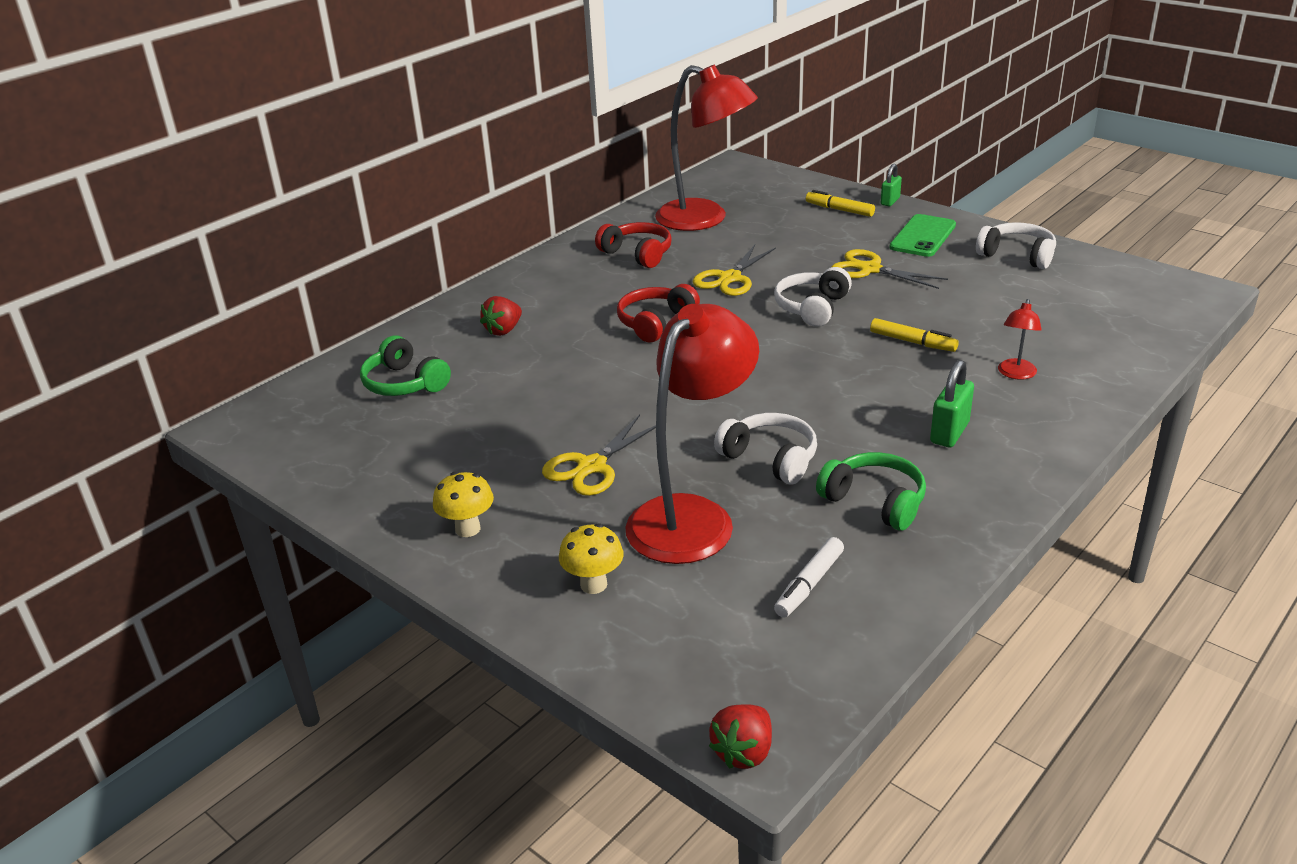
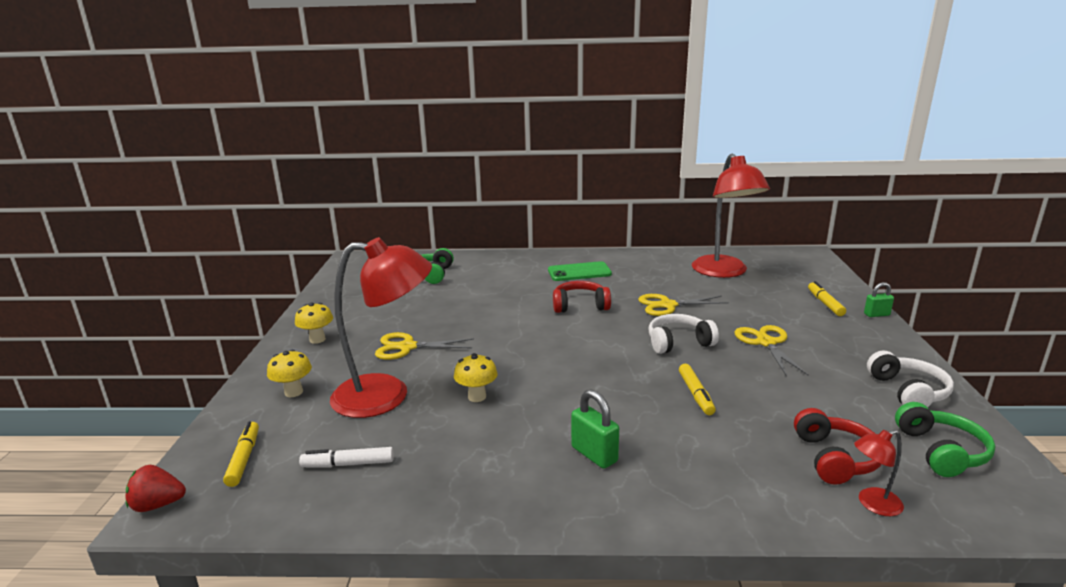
camera: 50 degrees right, 10 degrees down
red strawberry [480,296,522,336] -> none
red headphones [595,222,672,268] -> red headphones moved to [794,408,882,485]
white headphones [714,413,817,484] -> yellow mushroom [454,353,498,402]
green headphones [816,452,926,531] -> green headphones moved to [895,402,996,477]
green phone [889,214,956,257] -> green phone moved to [548,261,612,281]
green padlock [930,360,974,447] -> green padlock turned 60 degrees clockwise [571,389,619,469]
red lamp [998,299,1042,380] -> red lamp moved to [854,430,904,516]
none -> yellow marker [223,421,259,487]

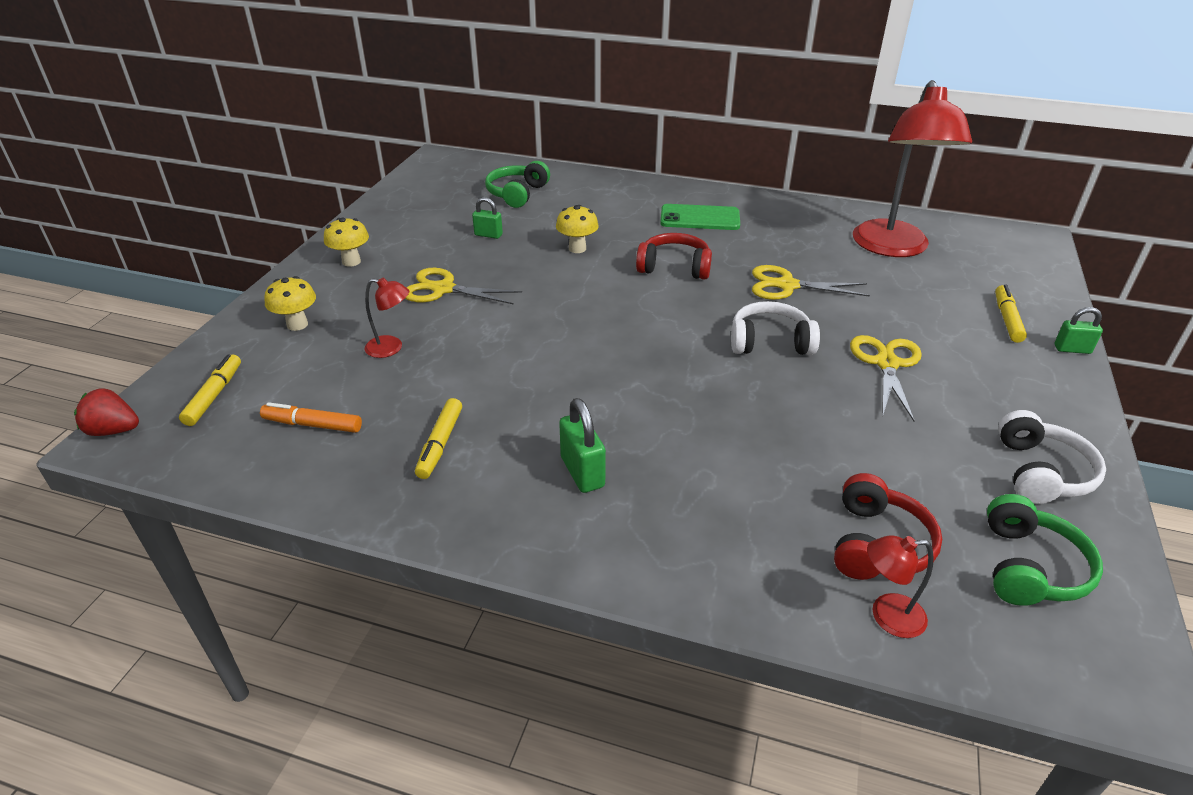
camera: 15 degrees right, 15 degrees up
white marker [299,447,394,468] -> orange marker [260,402,362,433]
red lamp [330,237,432,418] -> red lamp [365,278,409,358], size x0.42
yellow mushroom [454,353,498,402] -> yellow mushroom moved to [556,205,599,253]
yellow marker [679,364,716,415] -> yellow marker moved to [415,398,462,479]
none -> green padlock [472,197,503,239]

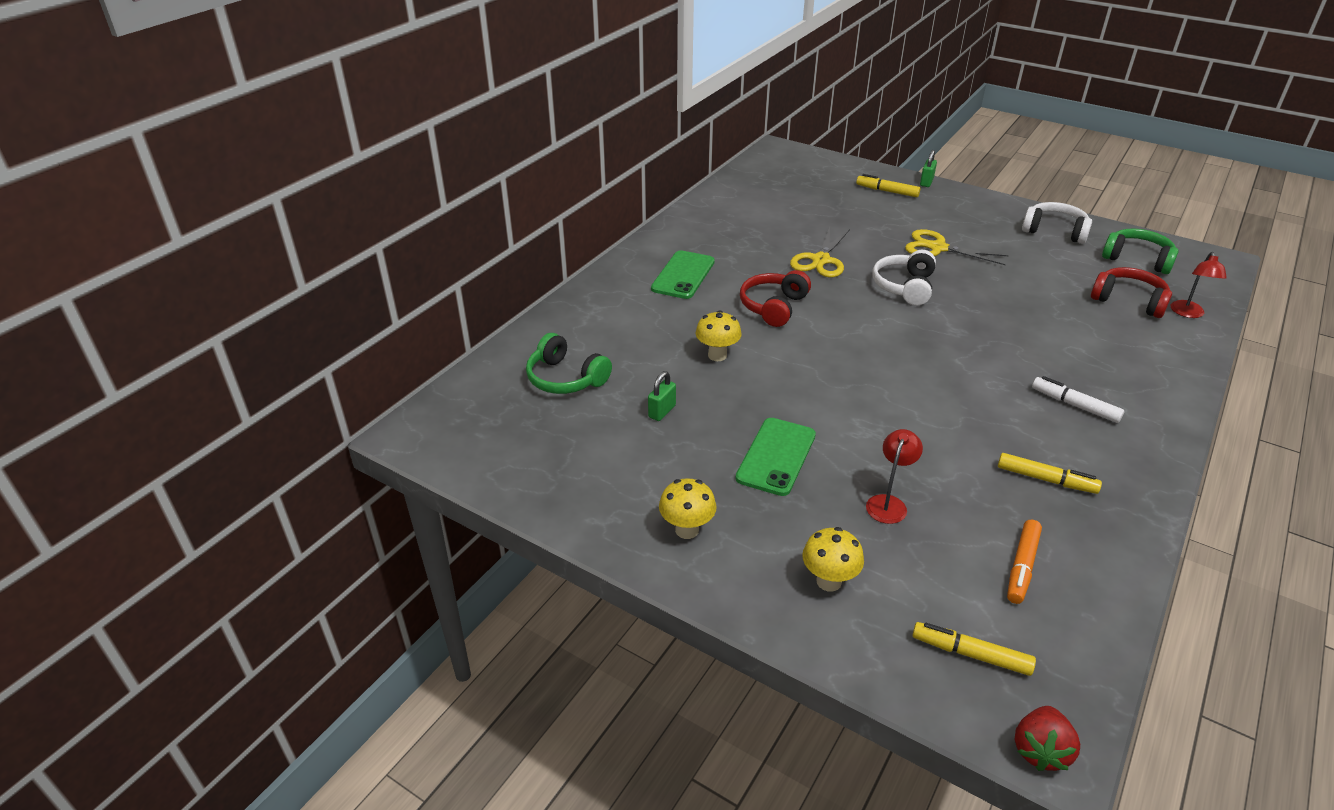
camera: 75 degrees left, 0 degrees up
yellow scissors [405,268,522,305] -> green phone [735,418,816,496]
green padlock [559,398,606,493] -> white marker [1032,376,1125,423]
red lamp [853,80,972,257] -> none

